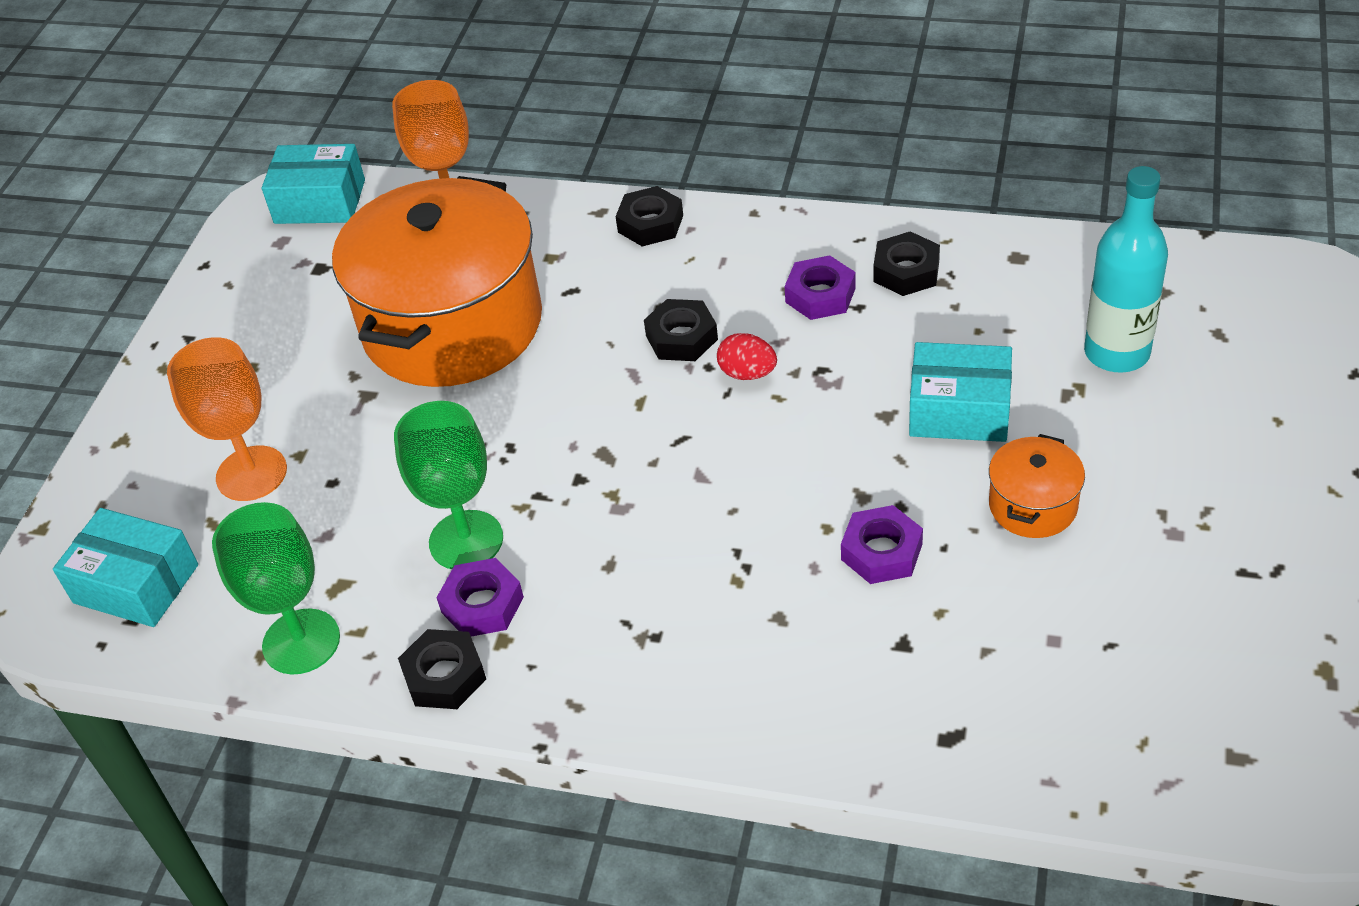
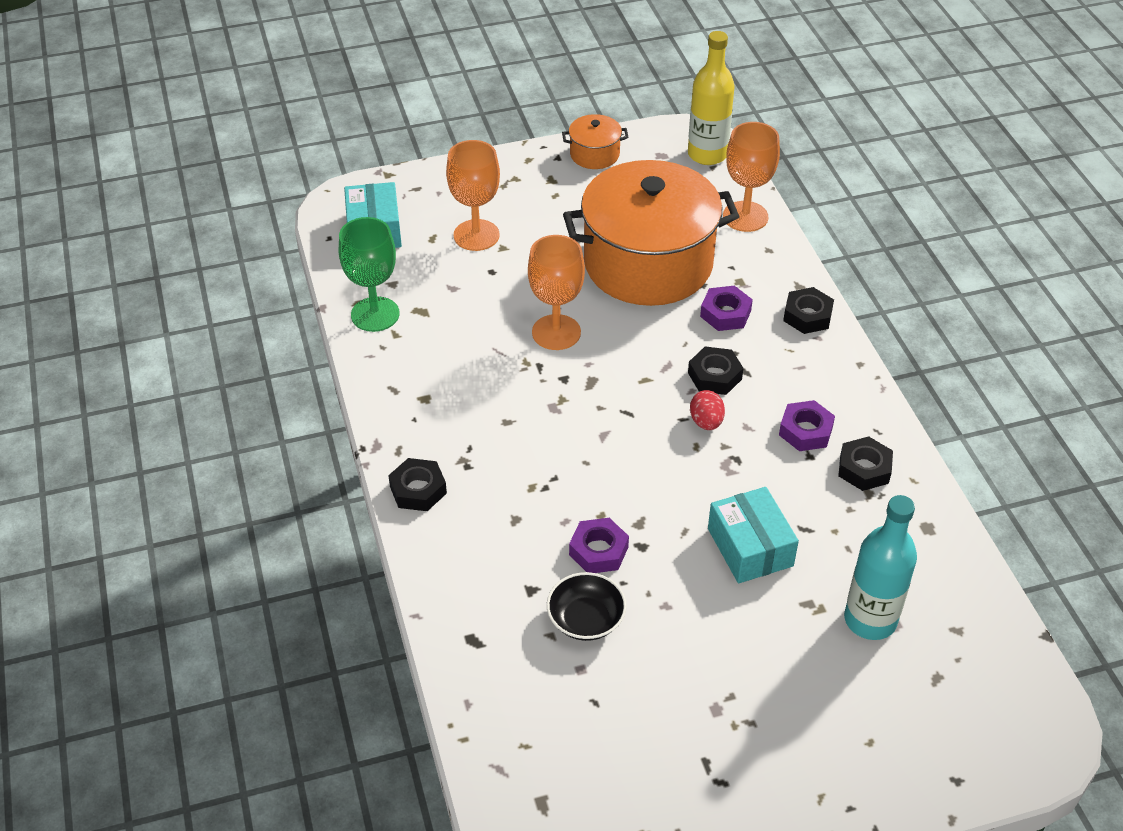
camera: 55 degrees right, 0 degrees up
turquoise box [262,144,365,224] -> yellow bottle [688,31,735,165]
green goblet [394,401,503,569] -> none
black nut [398,629,486,709] -> black nut moved to [388,458,447,511]
purple nut [436,558,524,637] -> purple nut moved to [700,286,753,331]
orange pot [989,434,1085,538] -> orange pot moved to [562,114,629,169]
none -> orange goblet [528,235,585,350]
none -> black bowl [547,572,627,641]

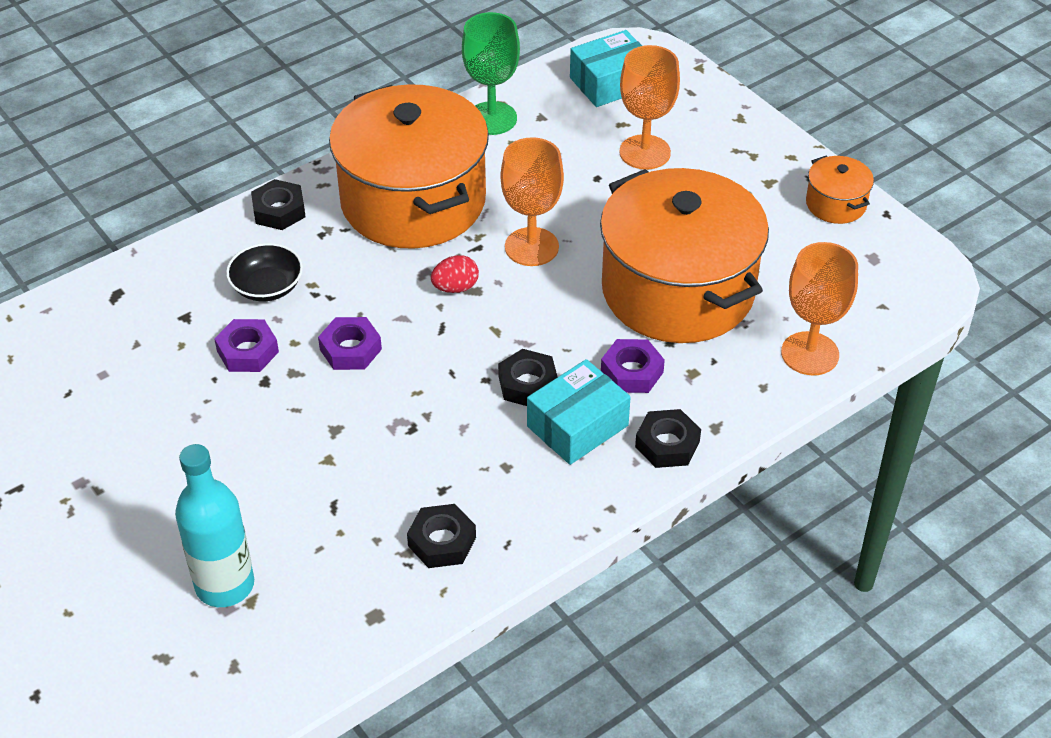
camera: 70 degrees right, 0 degrees up
black bowl [547,572,627,641] -> black bowl moved to [226,243,303,301]
yellow bottle [688,31,735,165] -> none
red egg [690,390,725,430] -> red egg moved to [431,255,479,293]
turquoise box [708,487,799,583] -> turquoise box moved to [527,359,631,465]
purple nut [779,400,835,451] -> purple nut moved to [318,317,382,370]
none -> orange pot [329,84,489,249]

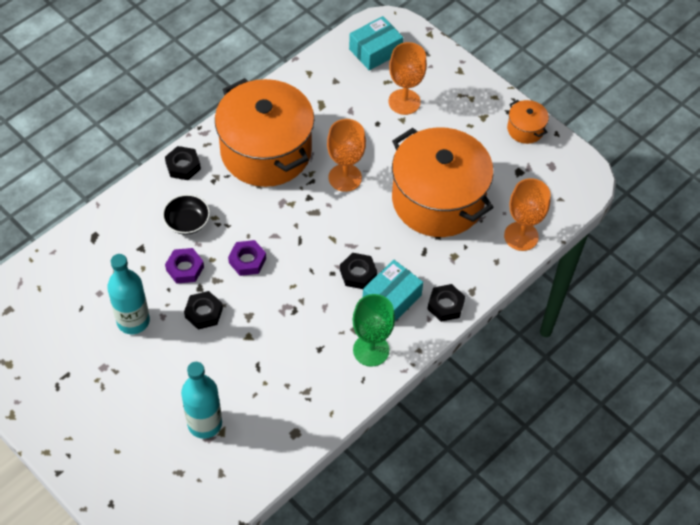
camera: 10 degrees left, 10 degrees up
black nut [407,504,476,568] -> black nut moved to [184,291,223,330]
red egg [431,255,479,293] -> none
green goblet [462,12,520,135] -> green goblet moved to [352,294,395,367]
purple nut [601,339,665,393] -> none
none -> turquoise bottle [107,254,150,334]

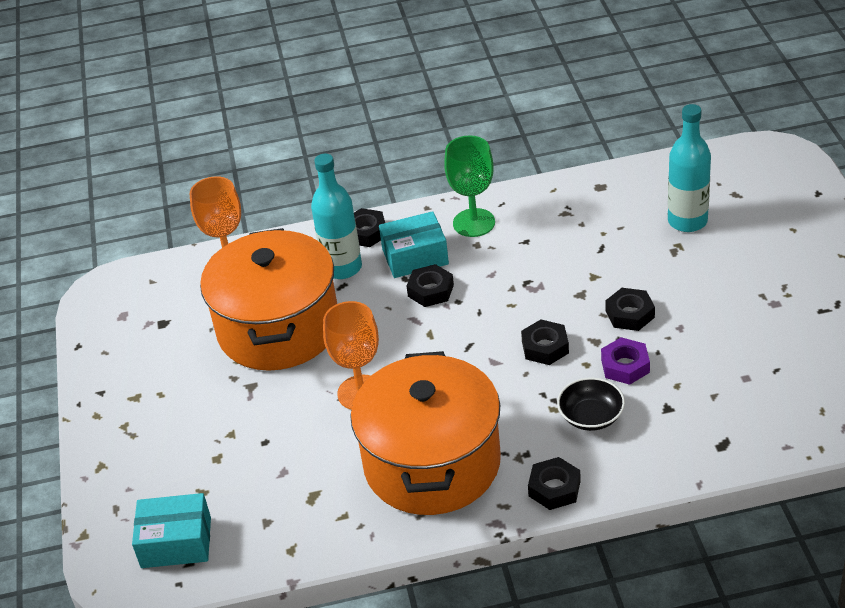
camera: 140 degrees left, 15 degrees down
turquoise bottle [107,254,150,334] -> turquoise bottle moved to [311,153,362,279]
purple nut [228,240,266,276] -> black nut [521,320,569,365]
orange goblet [389,42,427,115] -> none
orange pot [507,100,549,144] -> none

